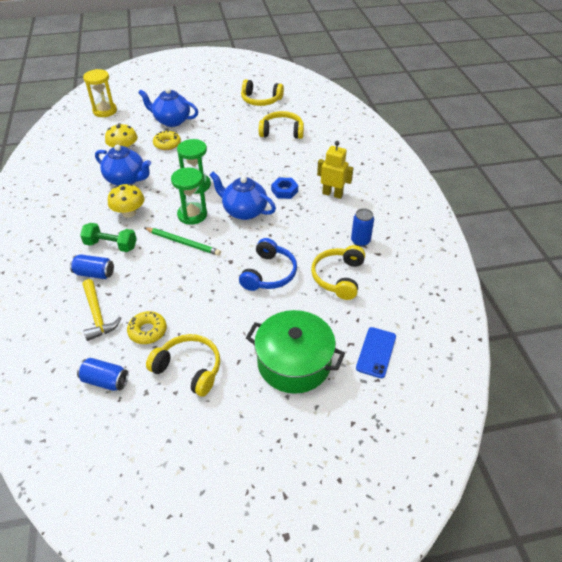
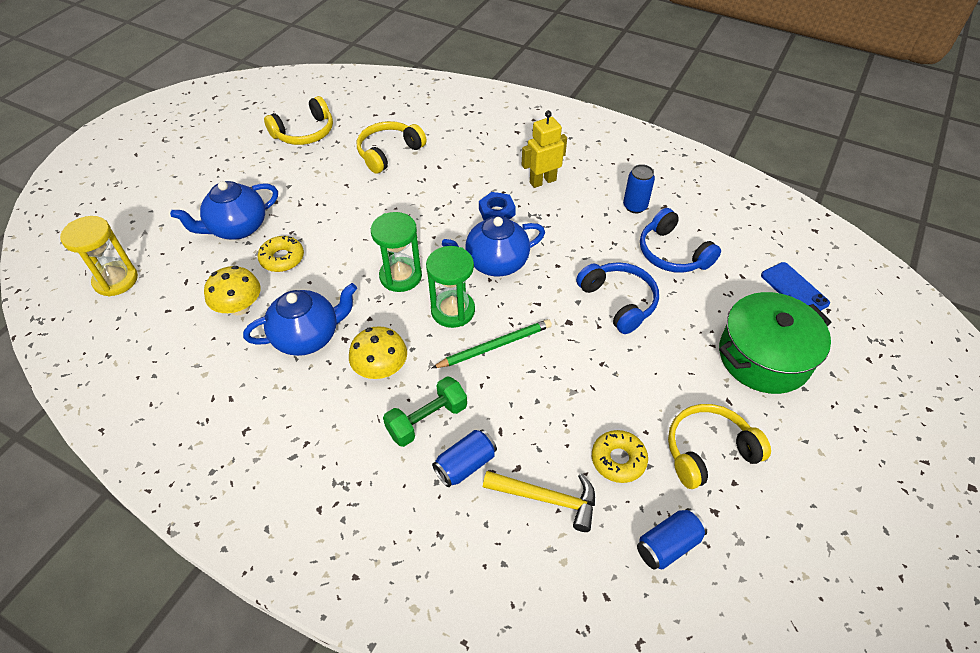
camera: 50 degrees left, 5 degrees up
yellow headphones [311,245,365,300] -> blue headphones [640,208,721,273]

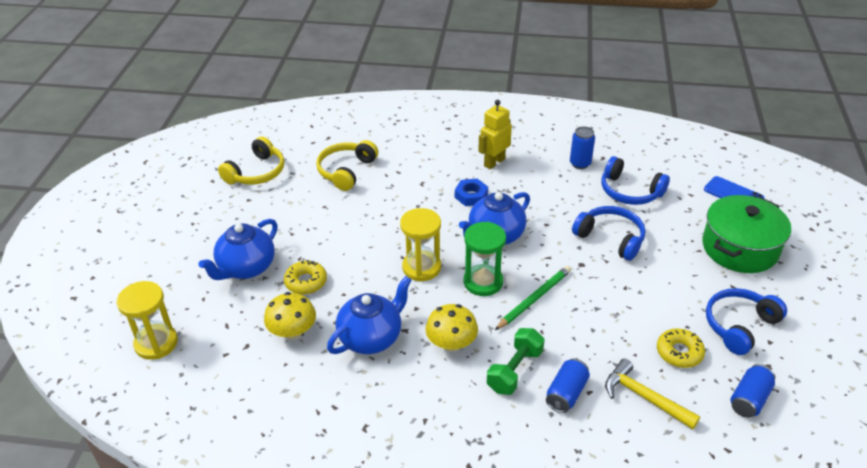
camera: 20 degrees left, 10 degrees down
green hourglass [371,212,422,292] -> yellow hourglass [400,208,441,281]
yellow hammer [483,471,595,532] -> yellow hammer turned 135 degrees counterclockwise [605,358,700,430]
yellow headphones [668,404,771,489] -> blue headphones [706,288,787,355]

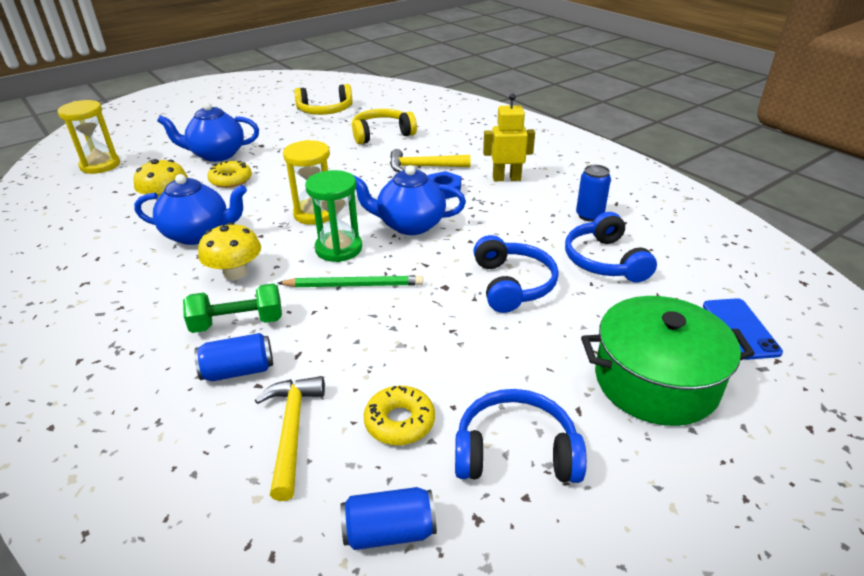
camera: 45 degrees right, 5 degrees down
none -> yellow hammer [390,149,470,172]

